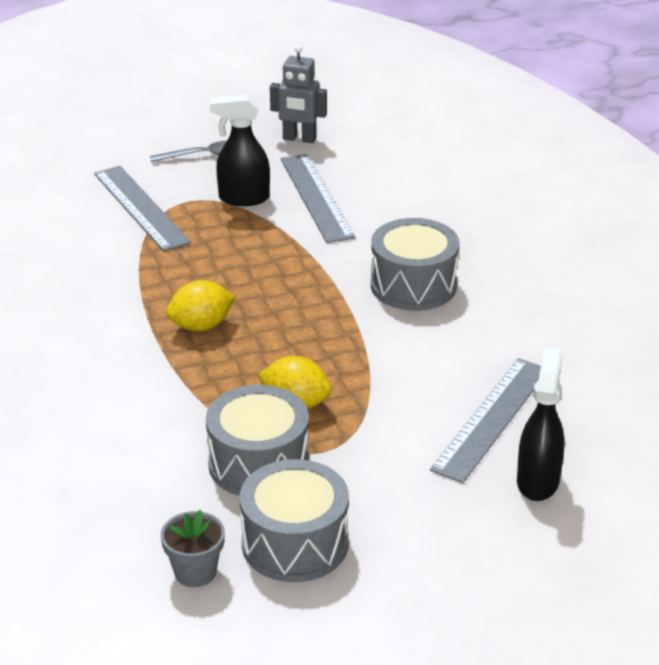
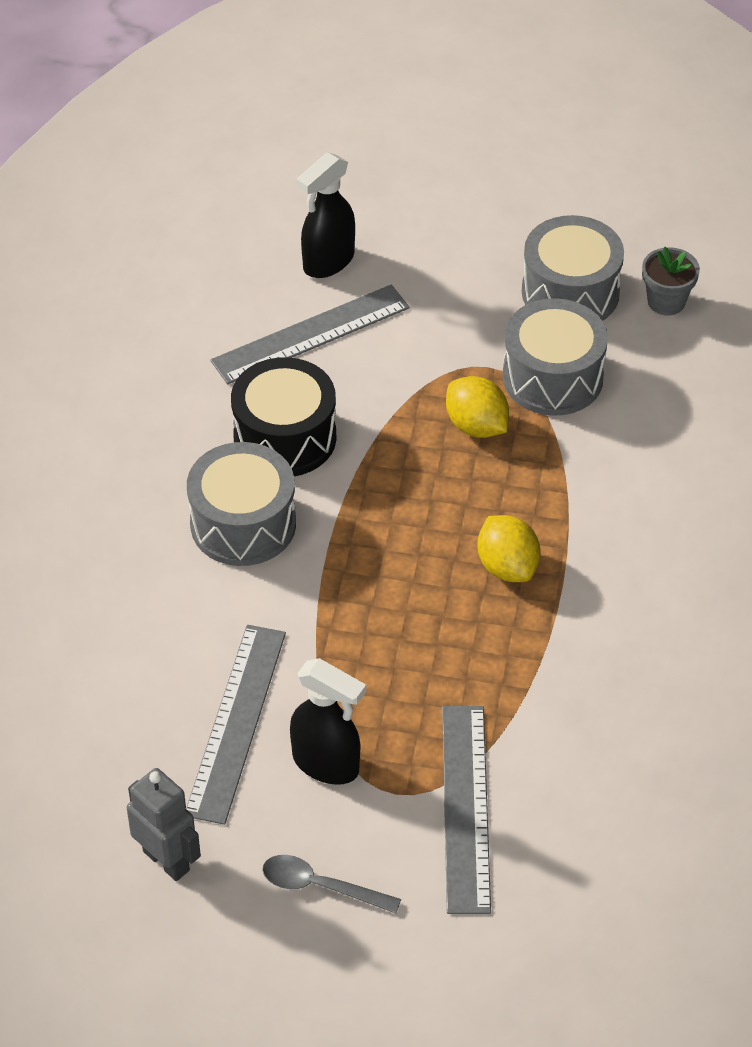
camera: 150 degrees left, 15 degrees up
yellow lemon [166,280,236,331] -> yellow lemon turned 60 degrees clockwise [478,515,540,582]
none -> black drum [231,357,336,476]

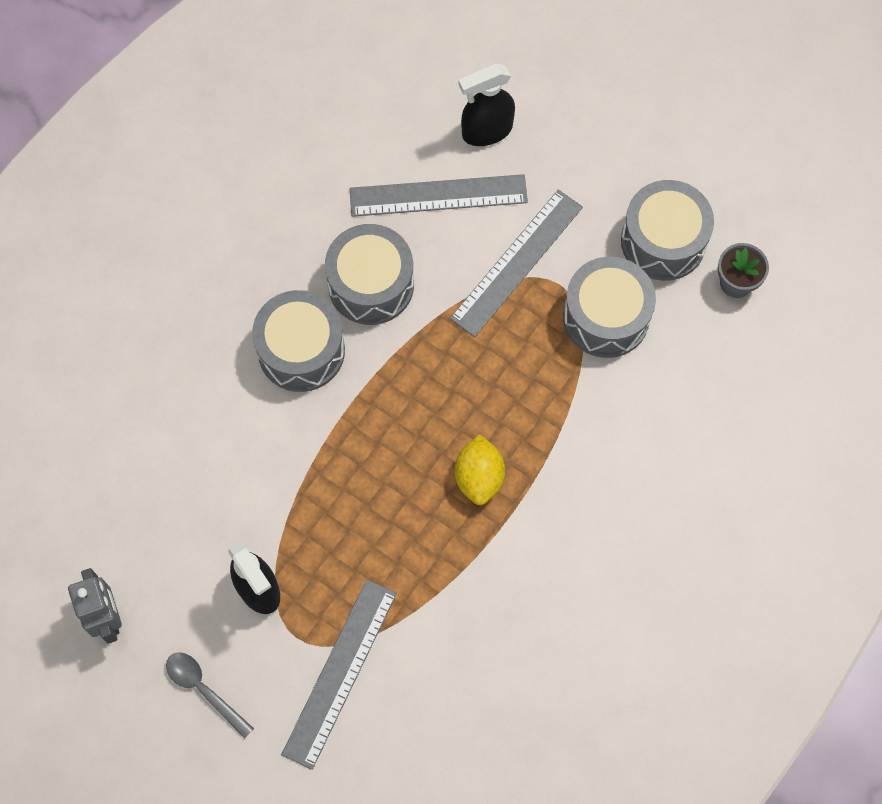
camera: 25 degrees right, 20 degrees up
grey ruler [186,625,286,825] -> grey ruler moved to [450,190,583,337]
black drum [231,357,336,476] -> grey drum [325,224,414,325]
yellow lemon [446,376,509,438] -> none

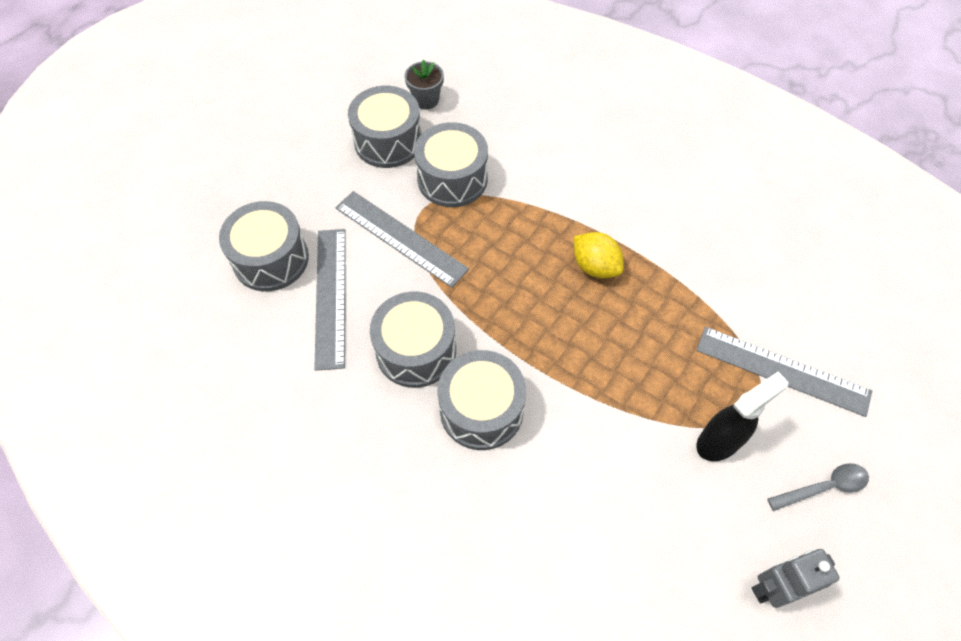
camera: 90 degrees left, 10 degrees down
grey spoon [166,652,254,739] -> grey spoon turned 150 degrees counterclockwise [767,463,869,511]
yellow lemon [454,434,505,505] -> yellow lemon turned 45 degrees clockwise [574,232,624,278]
black spray bottle [458,63,515,146] -> grey drum [219,201,309,292]

